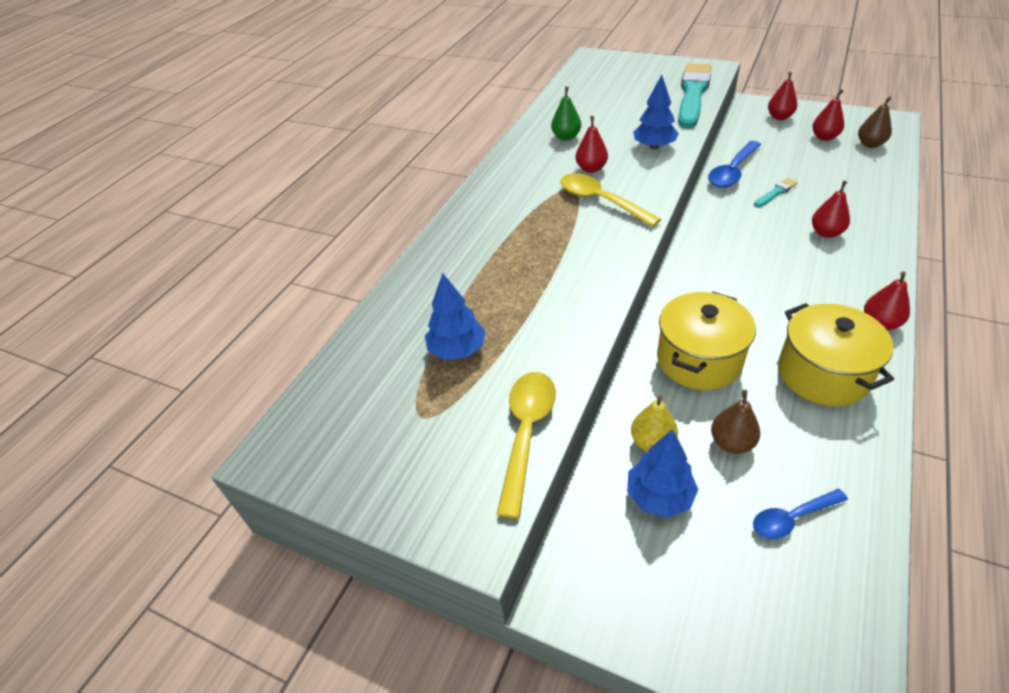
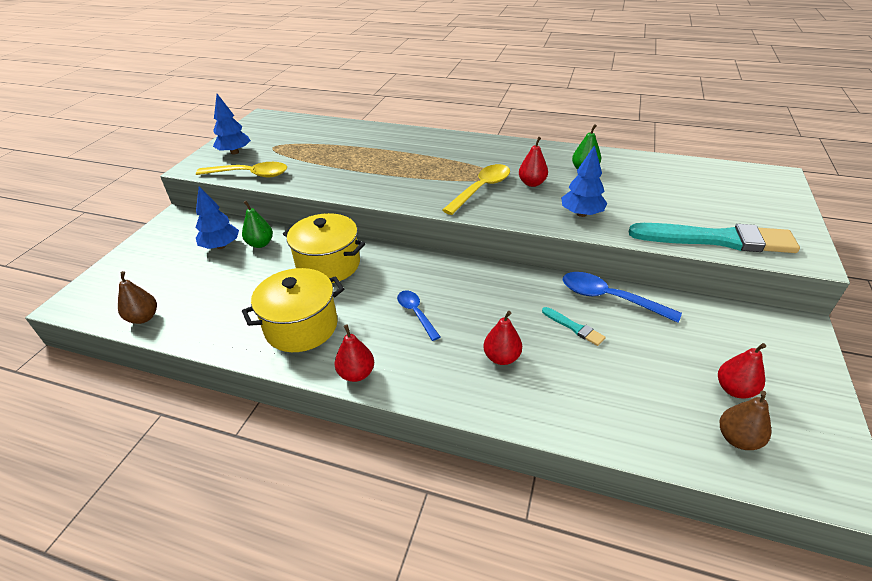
camera: 80 degrees right, 5 degrees down
blue tree [425,273,486,360] -> blue tree moved to [213,94,251,155]
yellow pear [631,396,678,452] -> green pear [242,201,273,248]
brown pear [711,390,760,454] -> brown pear moved to [118,271,157,324]
blue spoon [753,489,848,539] -> blue spoon moved to [397,290,440,341]
red pear [768,72,797,120] -> none

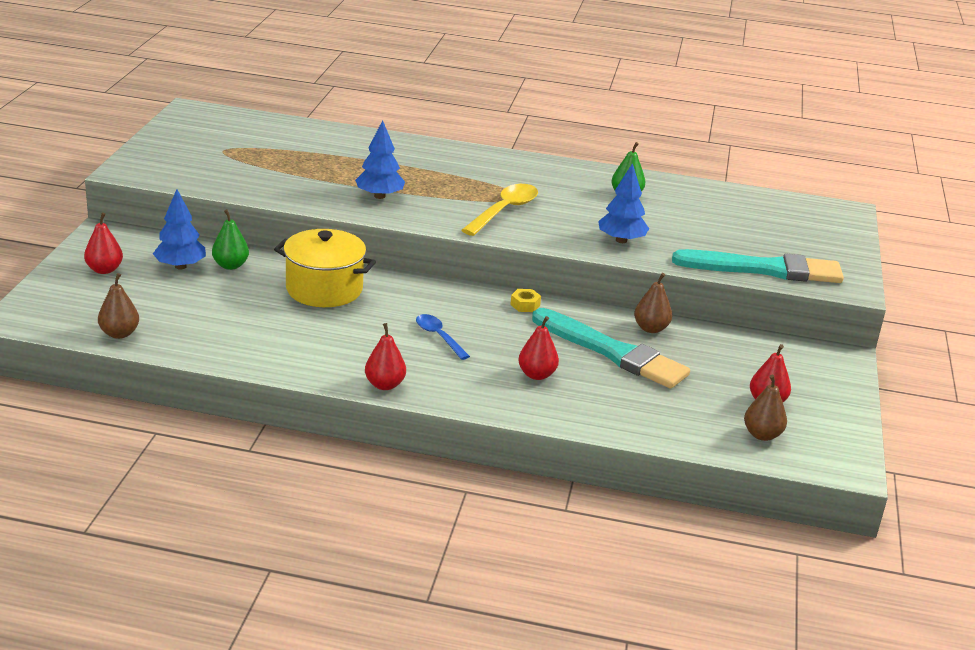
camera: 10 degrees left, 10 degrees down
yellow spoon [196,162,287,177] -> none
blue tree [213,94,251,155] -> blue tree moved to [355,120,405,199]
yellow pot [242,268,344,352] -> none
red pear [519,137,548,187] -> red pear moved to [84,213,123,274]
turquoise brush [542,307,606,346] -> turquoise brush [532,308,690,389], size x2.37
blue spoon [563,272,682,323] -> brown pear [634,273,672,333]
none -> yellow nut [510,289,541,312]

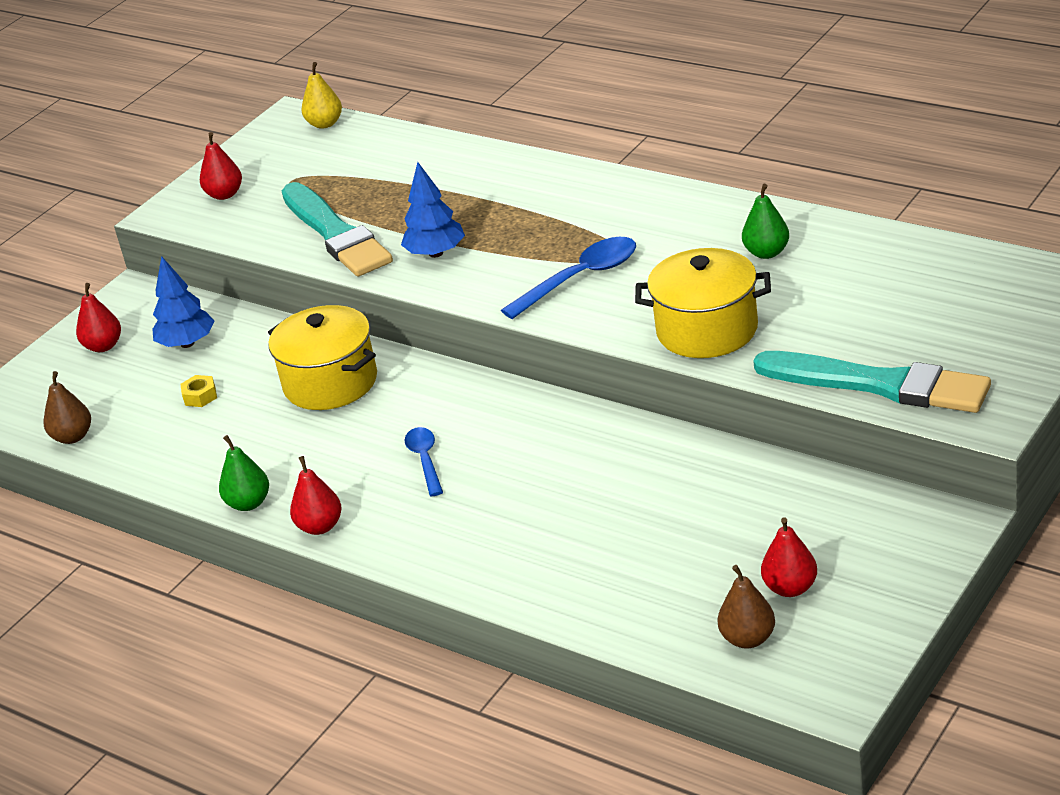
camera: 30 degrees right, 5 degrees up
green pear [212,209,249,270] -> green pear moved to [219,435,269,511]
yellow spoon [461,184,538,236] -> blue spoon [501,237,636,319]
yellow nut [510,289,541,312] -> yellow nut moved to [180,375,217,407]
red pear [518,316,559,380] -> red pear moved to [200,132,242,200]
turquoise brush [532,308,690,389] -> turquoise brush moved to [282,182,393,277]
blue tree [598,163,649,243] -> yellow pot [635,248,771,358]
brown pear [634,273,672,333] -> none
none -> yellow pear [302,62,342,129]

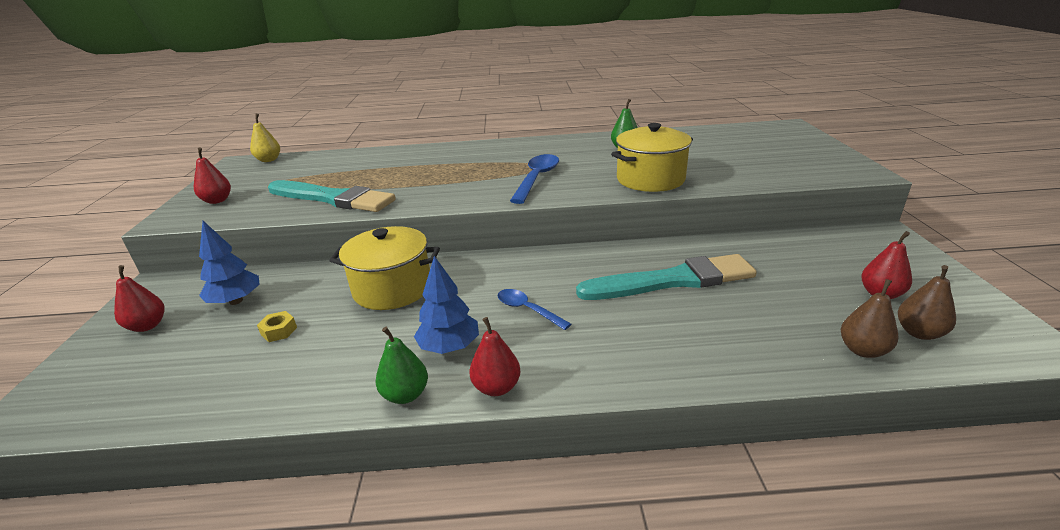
camera: 40 degrees left, 5 degrees down
brown pear [44,371,91,444] -> brown pear moved to [841,279,898,358]
blue tree [401,162,465,258] -> blue tree moved to [414,256,479,354]
turquoise brush [753,351,991,413] -> turquoise brush moved to [576,254,757,300]

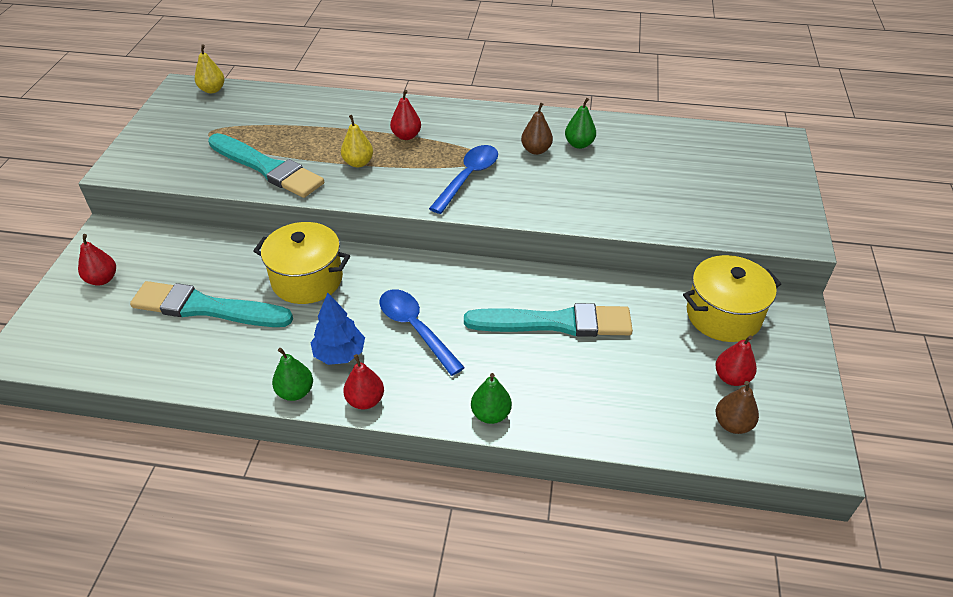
camera: 10 degrees right, 15 degrees up
red pear [194,148,231,204] -> red pear moved to [390,90,421,140]
blue tree [199,221,260,305] -> none
yellow nut [257,311,297,342] -> turquoise brush [130,281,293,327]
blue spoon [498,289,571,330] -> blue spoon [379,289,465,376], size x1.60
yellow pot [611,123,693,192] -> yellow pot moved to [683,255,781,342]
brown pear [841,279,898,358] -> brown pear moved to [521,103,553,155]
none -> yellow pear [341,115,373,167]
none -> green pear [471,373,512,424]

